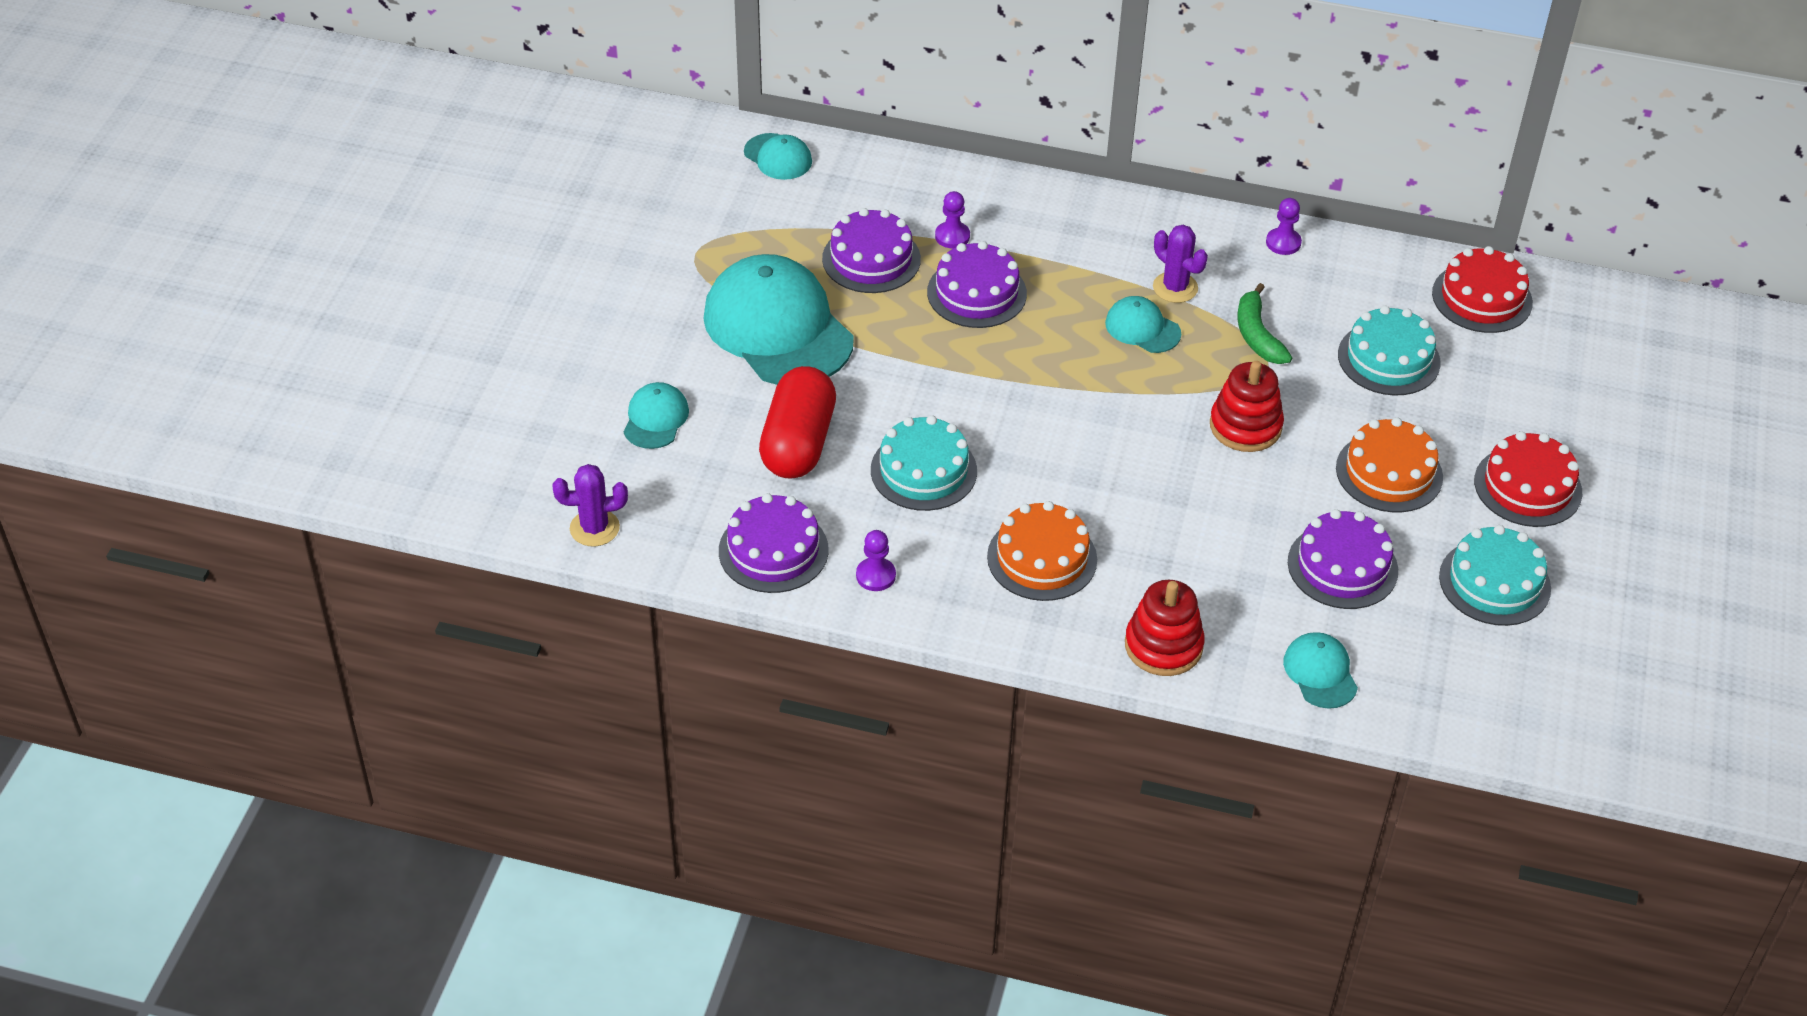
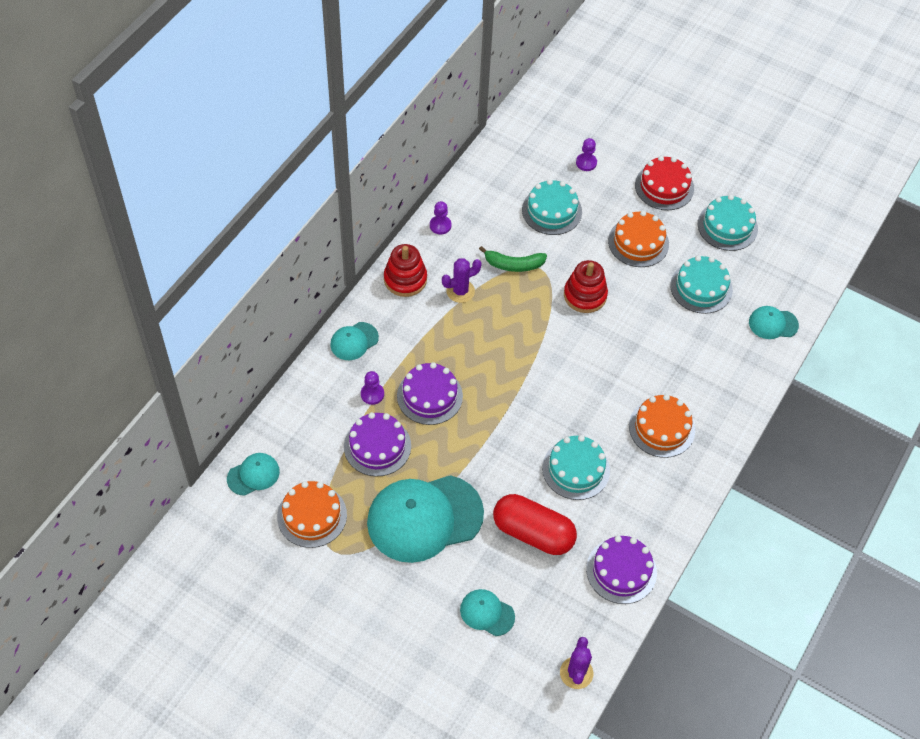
camera: 75 degrees left, 10 degrees up
purple pawn [856,530,896,591] -> purple pawn moved to [576,138,597,171]
turquoise cap [1105,296,1181,353] -> turquoise cap moved to [330,322,379,360]
red stacking toy [1125,580,1205,676] -> red stacking toy moved to [384,244,427,297]
purple cake [1288,509,1398,609] -> turquoise cake [670,256,733,314]
red cake [1432,246,1533,333] -> none
none -> orange cake [277,481,347,548]

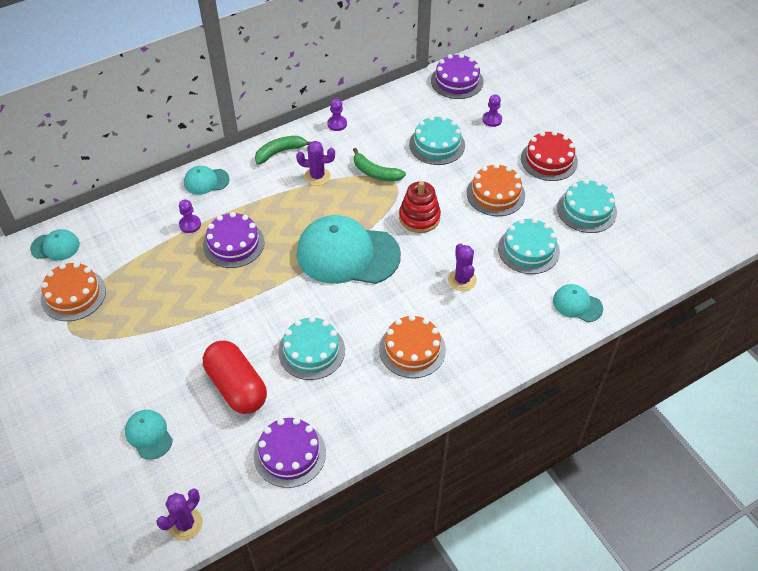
camera: 30 degrees right, 5 degrees down
purple cake [344,412,411,476] -> purple cake moved to [431,54,484,99]
turquoise cap [367,475,484,563] -> turquoise cap moved to [297,215,401,284]
red stacking toy [384,244,427,297] -> green banana [255,136,311,164]
none -> purple cactus [448,243,477,291]

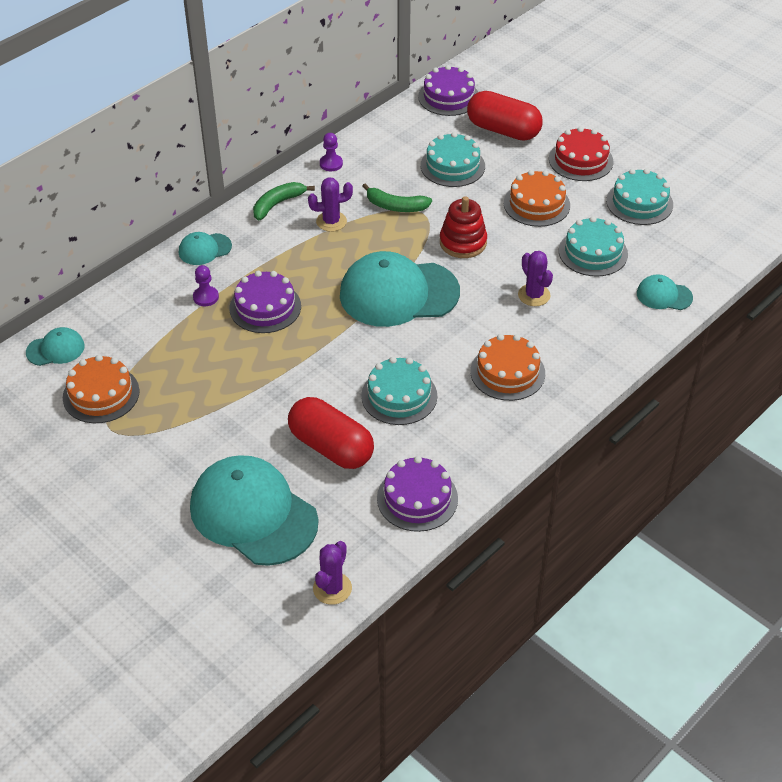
camera: 15 degrees left, 5 degrees down
turquoise cap [125,410,173,460] -> turquoise cap [190,455,319,566], size x2.16
purple pawn [482,94,502,127] -> red capsule [467,91,543,141]

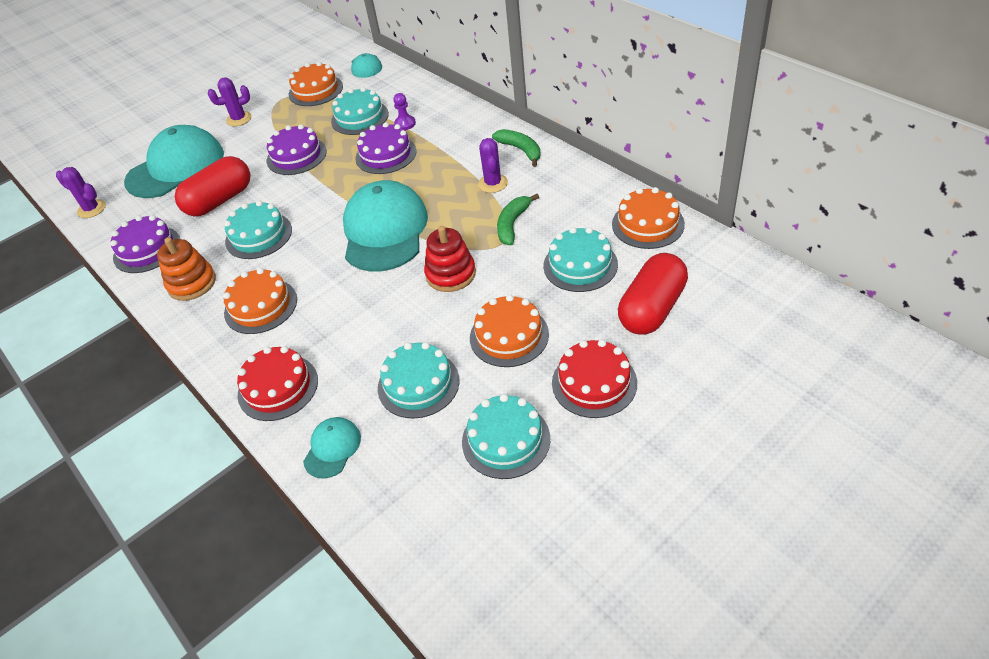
camera: 100 degrees right, 0 degrees up
turquoise cap [179,232,232,265] -> none
purple pawn [320,133,343,171] -> none
purple cake [418,65,478,116] -> purple cake moved to [267,124,327,175]
purple cactus [518,251,553,306] -> purple cactus moved to [208,78,252,126]
none -> orange stacking toy [157,237,216,301]
none -> red cake [237,346,318,421]
none -> turquoise cake [331,87,389,135]
none -> orange cake [612,187,685,249]

